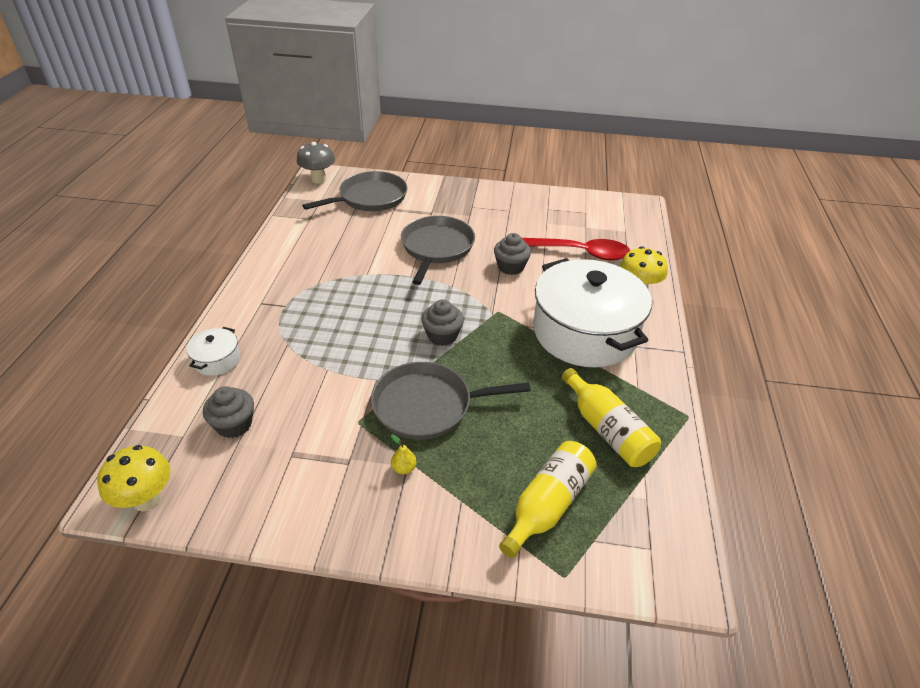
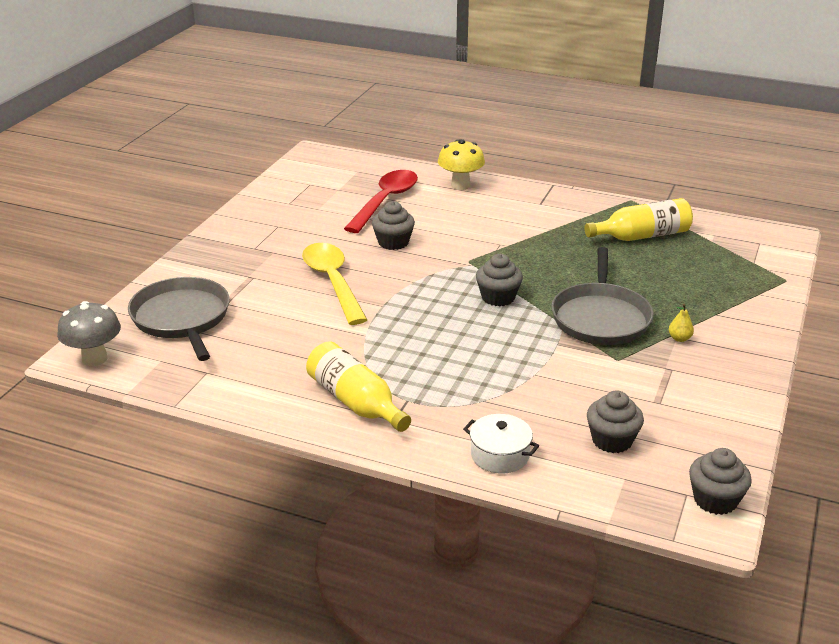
camera: 75 degrees left, 10 degrees down
yellow mushroom [97,445,170,511] -> grey cupcake [689,448,752,515]
grey pan [401,216,475,285] -> yellow spoon [302,243,367,325]
yellow bottle [499,441,597,558] -> yellow bottle moved to [306,341,411,432]
white pot [533,258,652,367] -> none

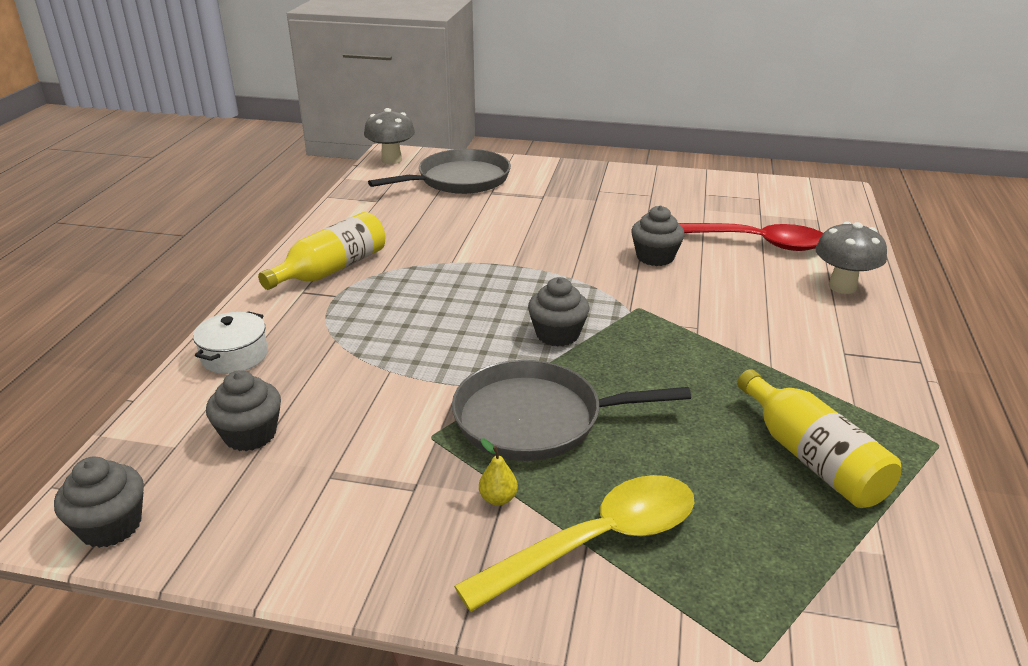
camera: 80 degrees right, 0 degrees up
yellow spoon [302,243,367,325] -> yellow spoon moved to [454,475,695,612]
yellow mushroom [438,139,485,190] -> grey mushroom [816,221,887,294]

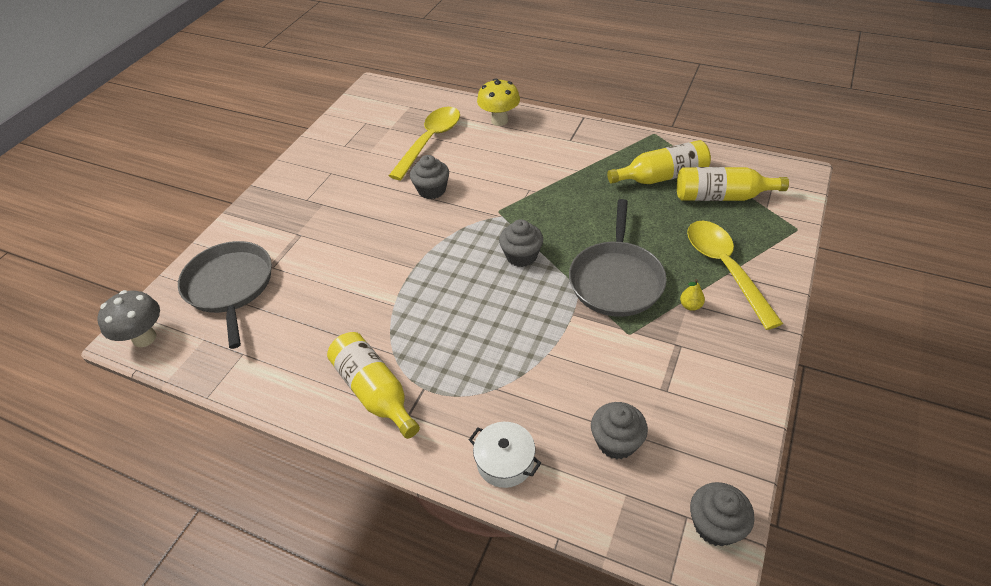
camera: 75 degrees left, 15 degrees up
red spoon [679,223,823,251] -> yellow spoon [389,107,460,180]
grey mushroom [816,221,887,294] -> yellow mushroom [477,78,520,126]
none -> yellow bottle [677,167,789,201]

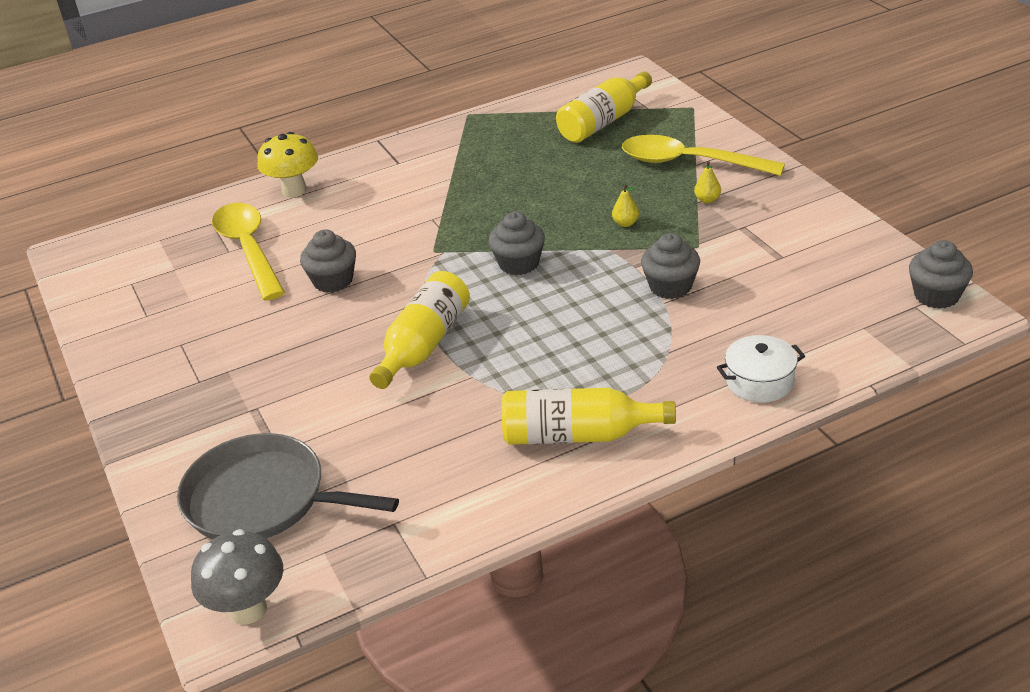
camera: 50 degrees left, 10 degrees down
grey pan [569,199,667,317] -> yellow pear [612,184,639,227]
grey cupcake [591,402,648,459] -> grey cupcake moved to [641,233,700,299]
yellow bottle [607,140,711,184] -> yellow bottle moved to [369,271,470,389]

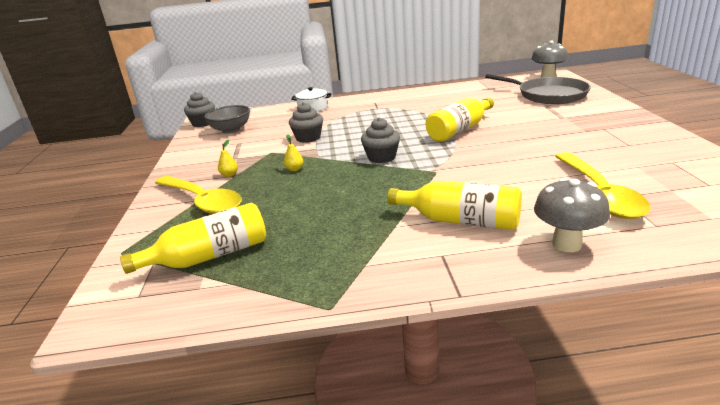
camera: 160 degrees left, 10 degrees down
yellow mushroom [258,132,318,198] -> grey mushroom [534,178,610,252]
grey cupcake [300,229,356,293] -> none
yellow bottle [502,388,676,445] -> yellow bottle moved to [387,181,522,230]
none -> grey bowl [204,105,250,133]

